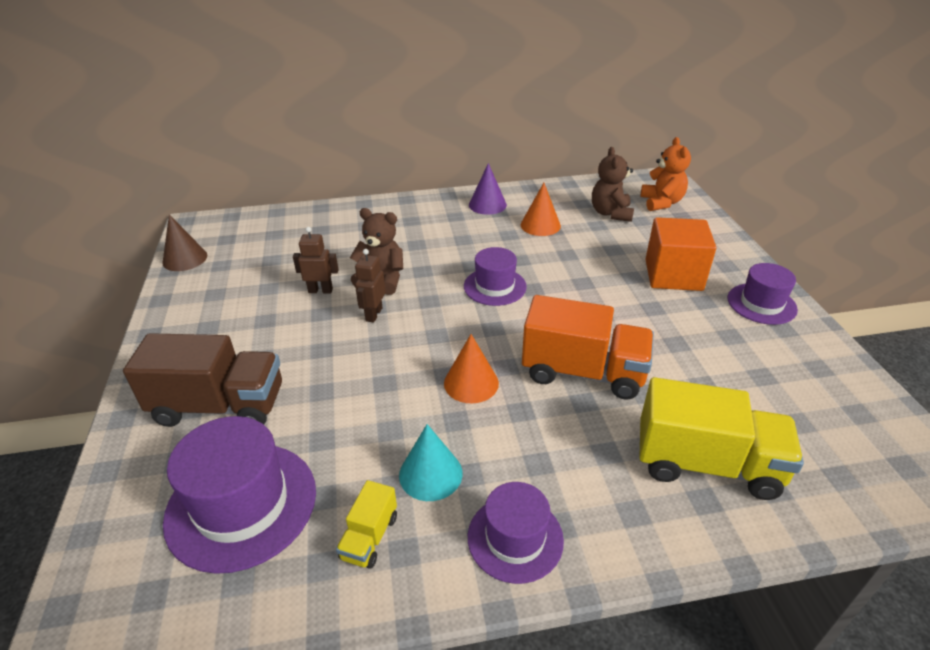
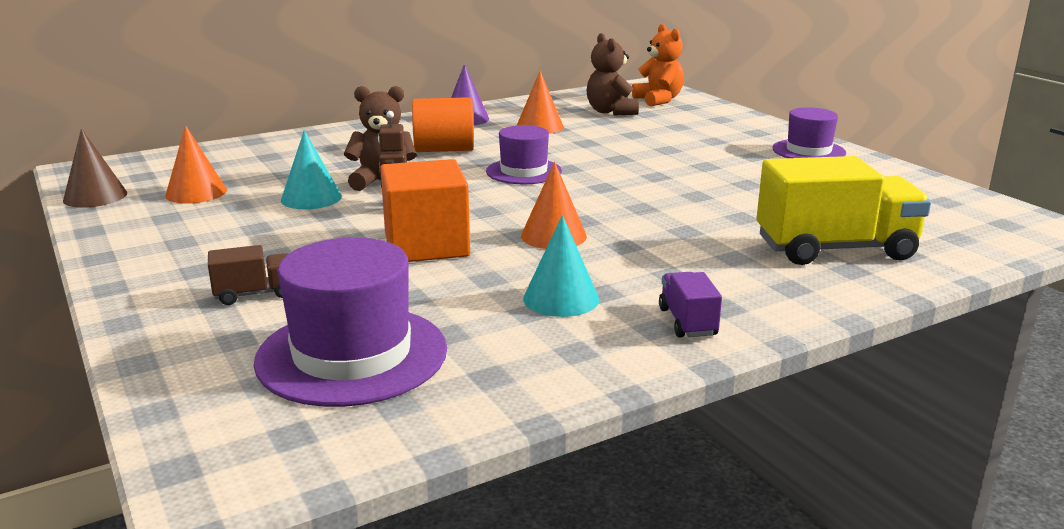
camera: 20 degrees left, 15 degrees down
brown truck [123,333,282,427] -> brown truck [208,245,289,305], size x0.48
brown robot [293,227,338,294] -> turquoise cone [281,130,342,209]
yellow truck [336,480,397,569] -> none
purple hat [468,482,564,584] -> purple truck [659,272,722,337]
orange truck [522,295,654,400] -> none
orange cube [645,217,716,291] -> orange cube moved to [380,159,470,262]
none -> orange cone [165,125,227,204]
none -> orange cylinder [412,97,474,152]

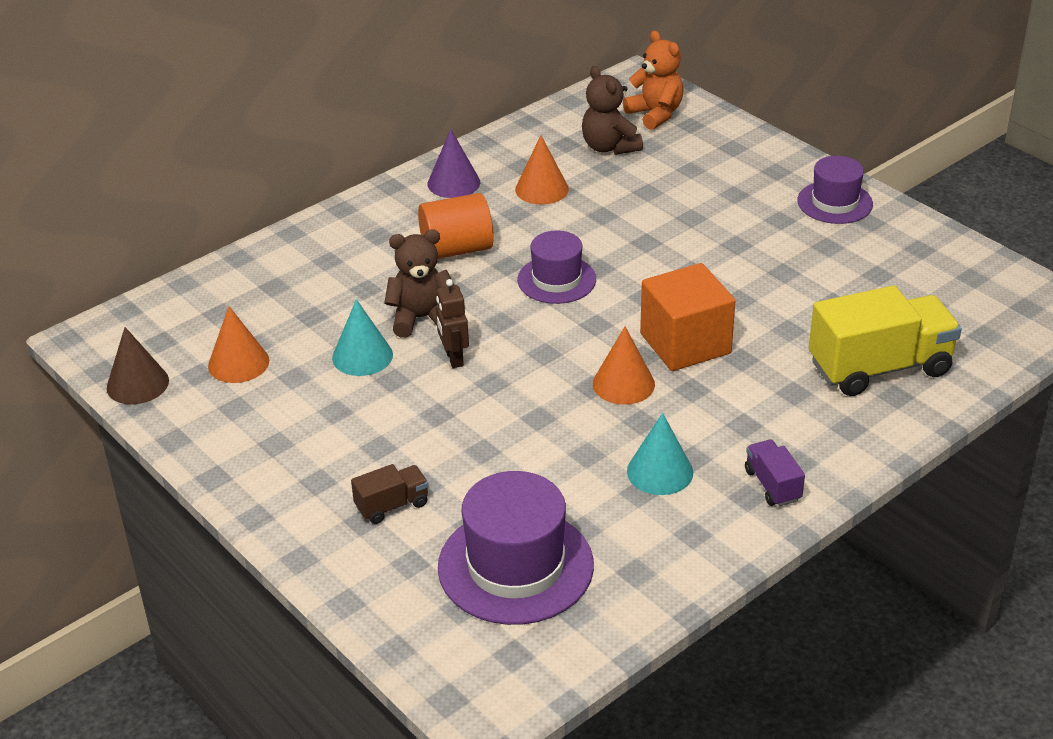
camera: 10 degrees left, 15 degrees up
orange cube [380,159,470,262] -> orange cube moved to [640,263,735,371]

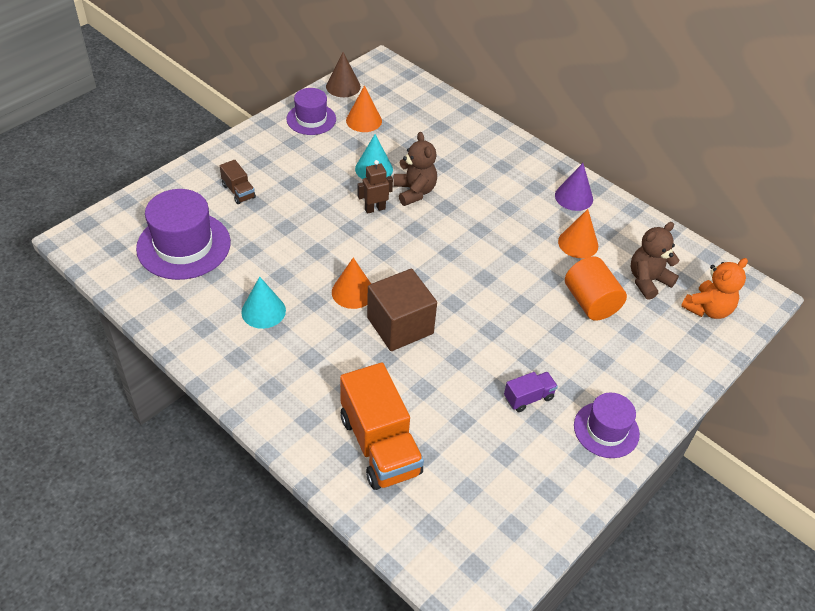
camera: 80 degrees right, 10 degrees up
orange cylinder [418,193,494,259] -> orange cylinder moved to [565,256,627,321]
purple hat [517,231,596,304] -> purple hat moved to [286,88,336,135]
orange cube [640,263,735,371] -> brown cube [367,269,437,351]
purple truck [745,439,805,506] -> purple truck moved to [504,372,558,412]
yellow truck [809,286,962,396] -> orange truck [340,363,424,490]

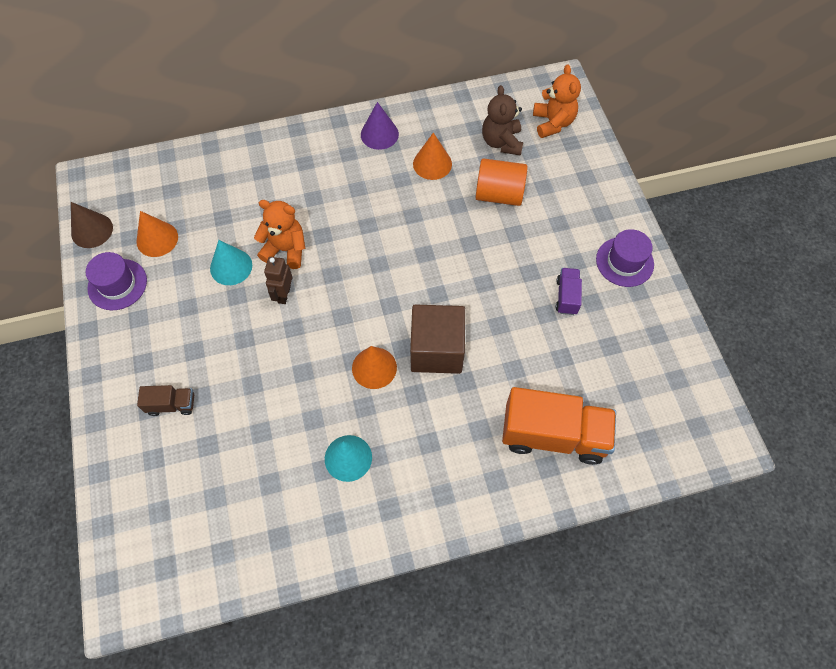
camera: 55 degrees left, 15 degrees up
purple hat [136,189,231,280] -> none
brown teddy bear [393,132,437,206] -> orange teddy bear [254,200,305,269]

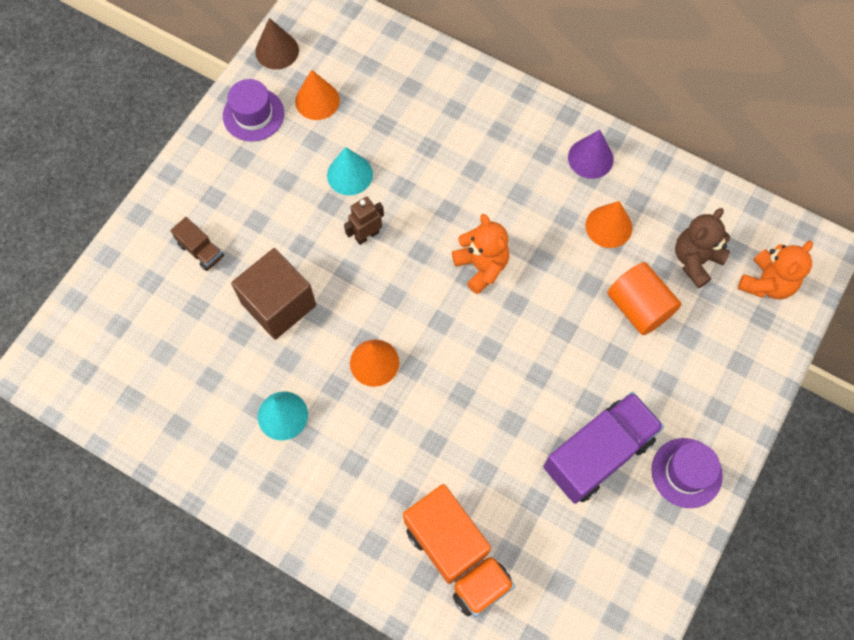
camera: 45 degrees right, 5 degrees up
orange teddy bear [254,200,305,269] -> orange teddy bear moved to [452,214,509,294]
brown cube [410,304,465,374] -> brown cube moved to [231,248,316,340]
purple truck [556,268,582,315] -> purple truck [543,392,664,504], size x2.10

